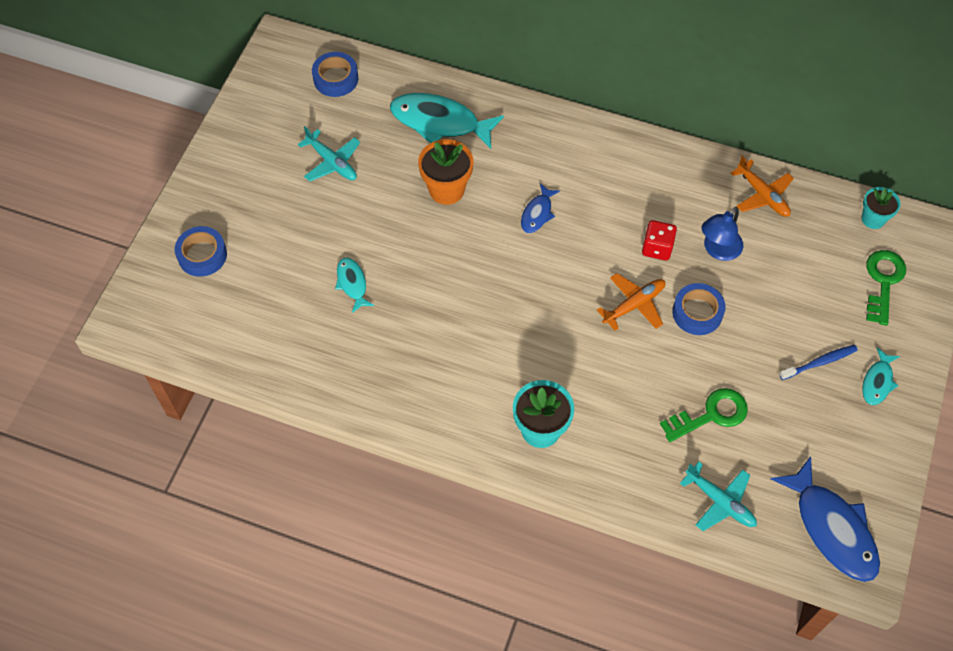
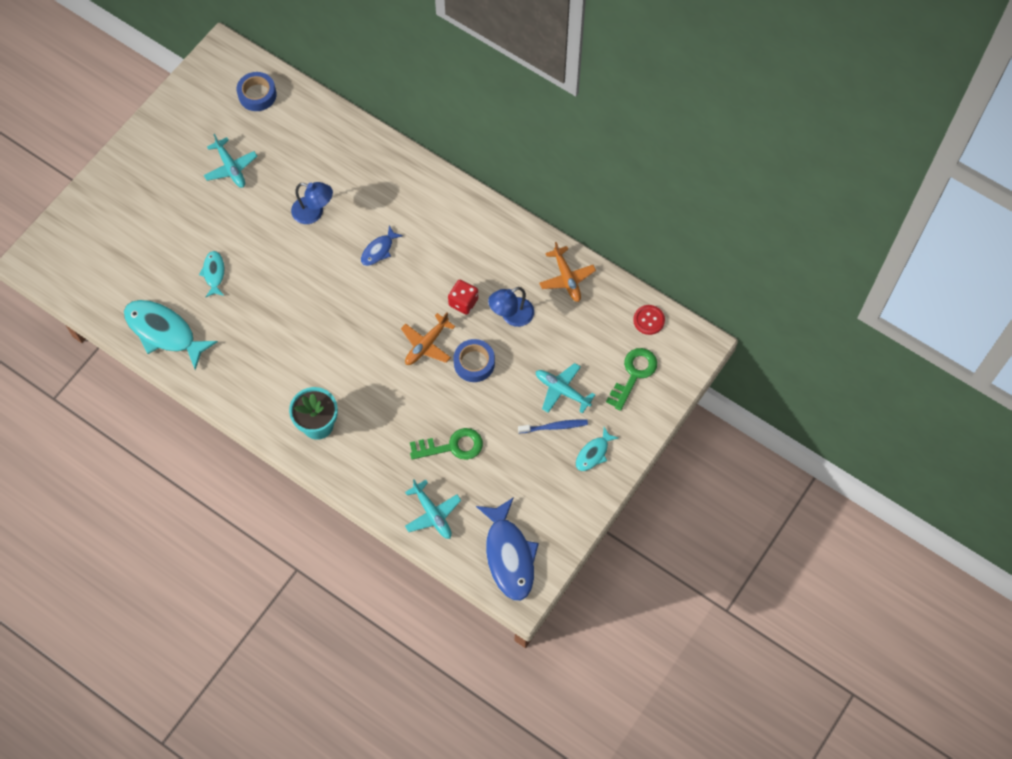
camera: 15 degrees right, 5 degrees up
blue tape [175,226,227,277] -> none
turquoise fish [390,93,504,149] -> turquoise fish moved to [124,300,218,370]
orange flower pot [418,139,473,205] -> blue lamp [291,182,333,224]
orange plane [597,273,665,331] -> orange plane turned 150 degrees clockwise [401,313,455,365]
turquoise flower pot [861,187,901,229] -> red button [633,305,665,335]
none -> turquoise plane [536,363,595,413]

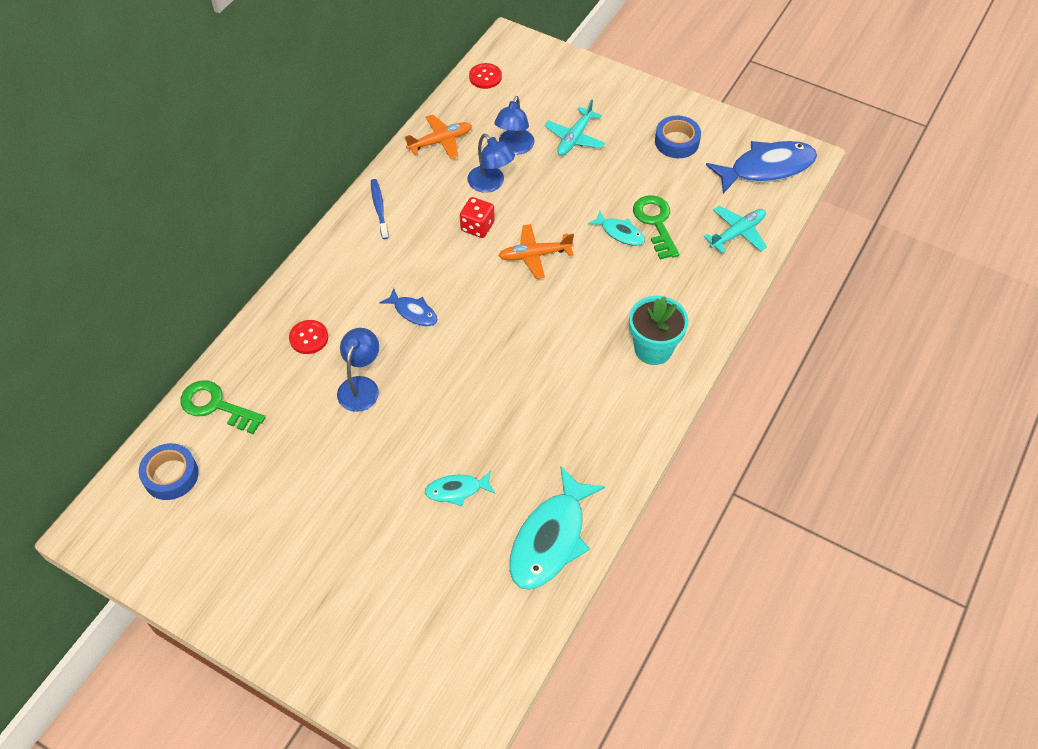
camera: 95 degrees left, 10 degrees down
turquoise plane [204,134,257,188] -> none
orange plane [401,313,455,365] -> orange plane turned 135 degrees clockwise [498,224,574,279]
blue tape [454,339,495,382] -> blue tape moved to [655,115,701,158]
blue toothbrush [518,419,588,433] -> blue toothbrush moved to [371,179,389,239]
turquoise fish [576,427,618,471] -> turquoise fish moved to [588,211,645,246]
green key [606,348,657,411] -> green key moved to [180,380,266,434]
none -> red button [289,320,328,354]
none -> blue lamp [494,96,535,155]

